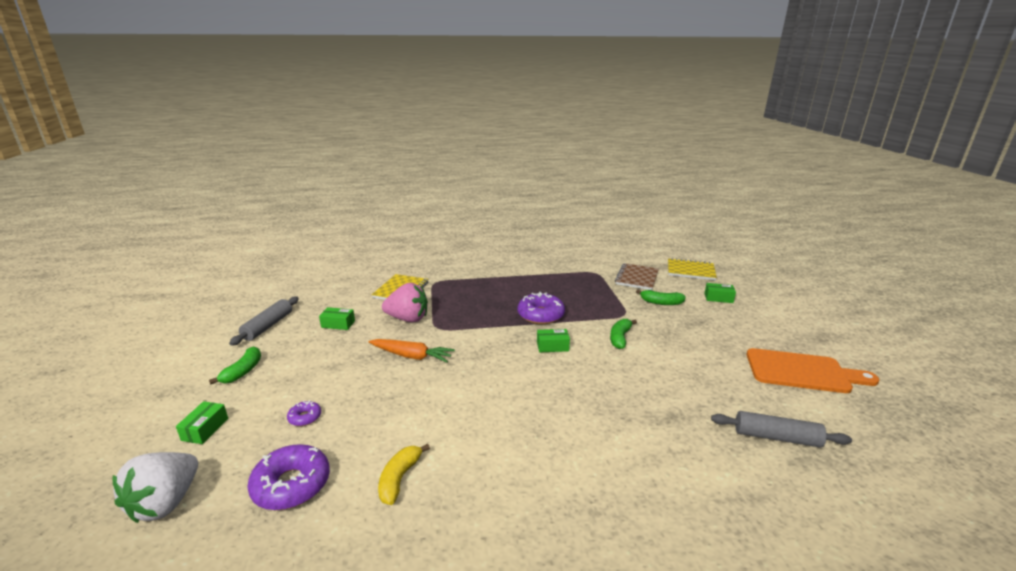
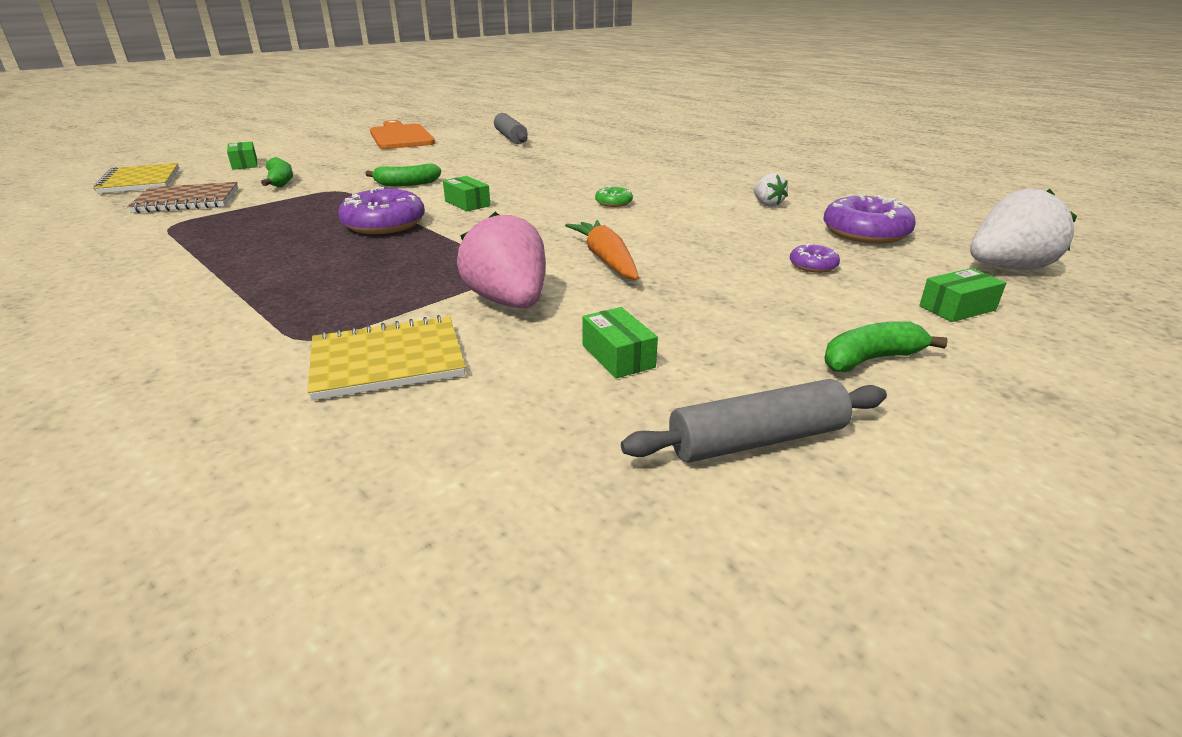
camera: 125 degrees left, 5 degrees up
yellow banana [378,444,430,505] -> white strawberry [754,173,788,207]
none -> green donut [595,186,633,207]

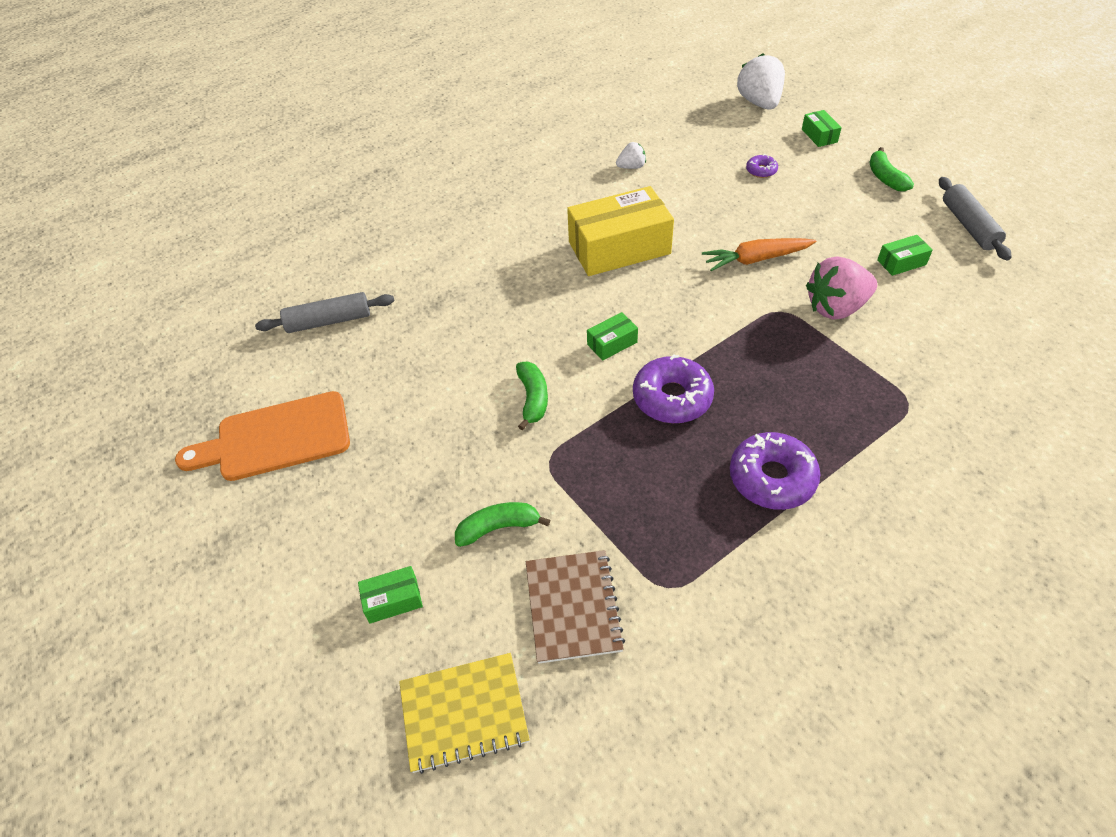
camera: 80 degrees left, 20 degrees up
yellow notebook [307,315,466,400] -> none
green donut [595,186,633,207] -> yellow box [567,186,674,276]
purple donut [823,194,915,244] -> purple donut moved to [730,432,820,510]

